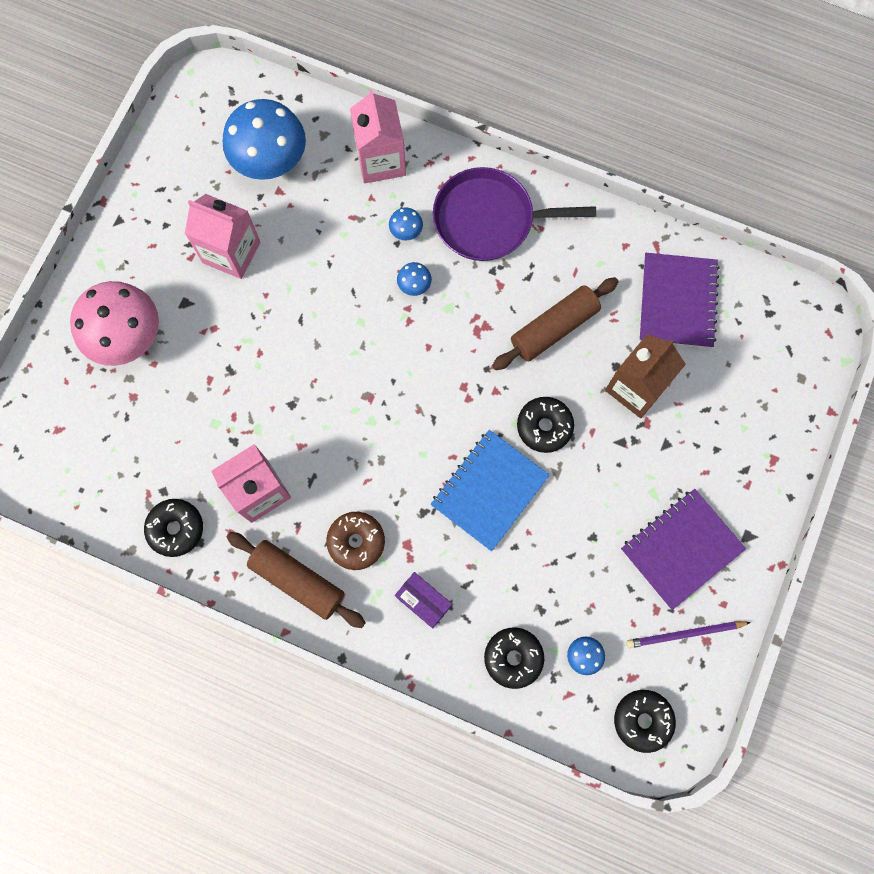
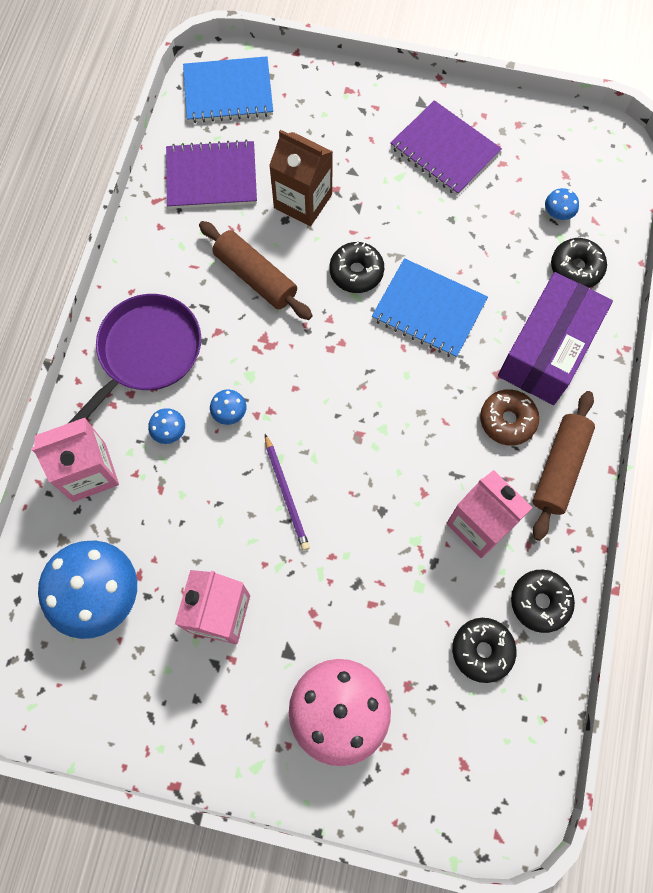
camera: 100 degrees left, 5 degrees down
purple box [395,572,452,628] -> purple box [498,272,613,405], size x2.16
purple pan [433,167,596,261] -> purple pan turned 135 degrees counterclockwise [69,294,201,423]
black donut [614,690,676,753] -> black donut moved to [452,618,516,683]
purple pencil [626,621,751,648] -> purple pencil moved to [265,434,310,551]
none -> blue notebook [183,56,273,123]

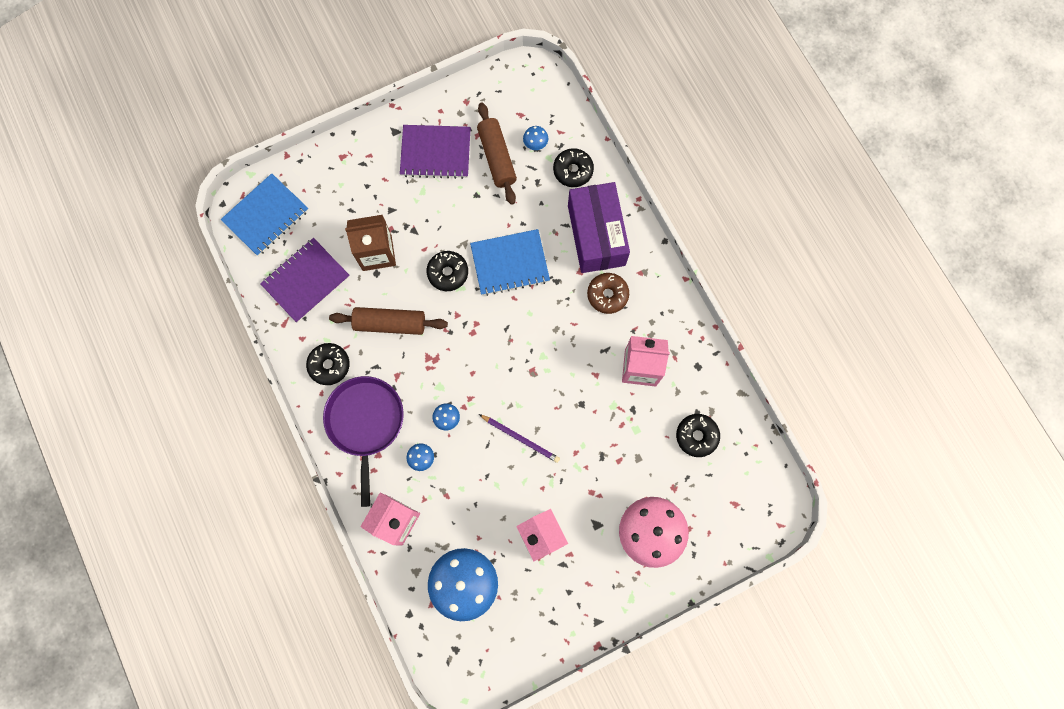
camera: 40 degrees left, 5 degrees up
black donut [511,570,575,633] -> black donut moved to [306,343,350,385]
brown rolling pin [533,391,595,541] -> brown rolling pin moved to [477,102,517,205]

